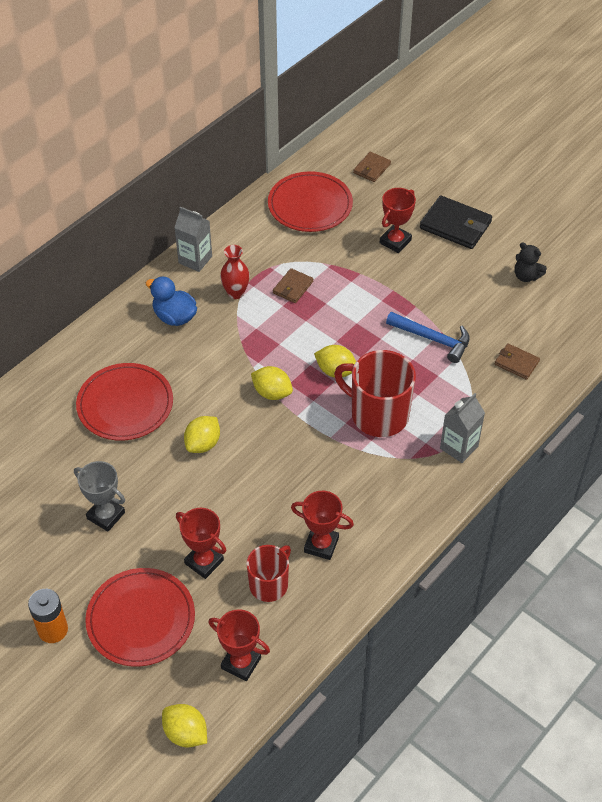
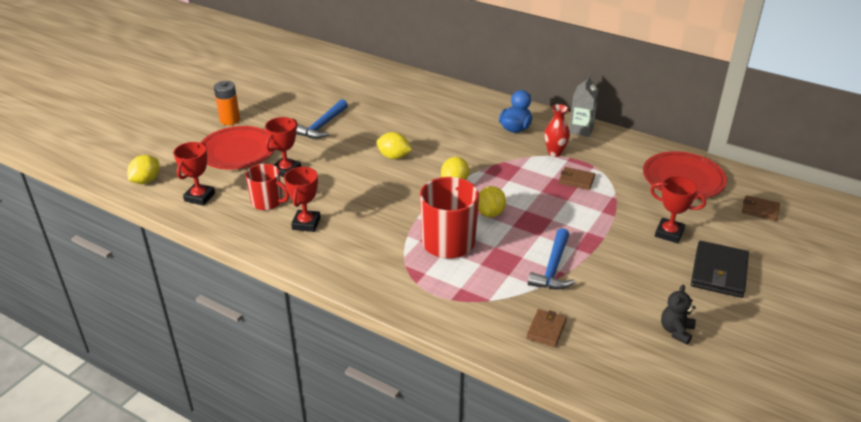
camera: 80 degrees right, 15 degrees down
grey trophy [74,461,125,531] -> blue hammer [296,99,348,139]
red plate [76,363,173,441] -> none
grey carton [440,393,485,463] -> none

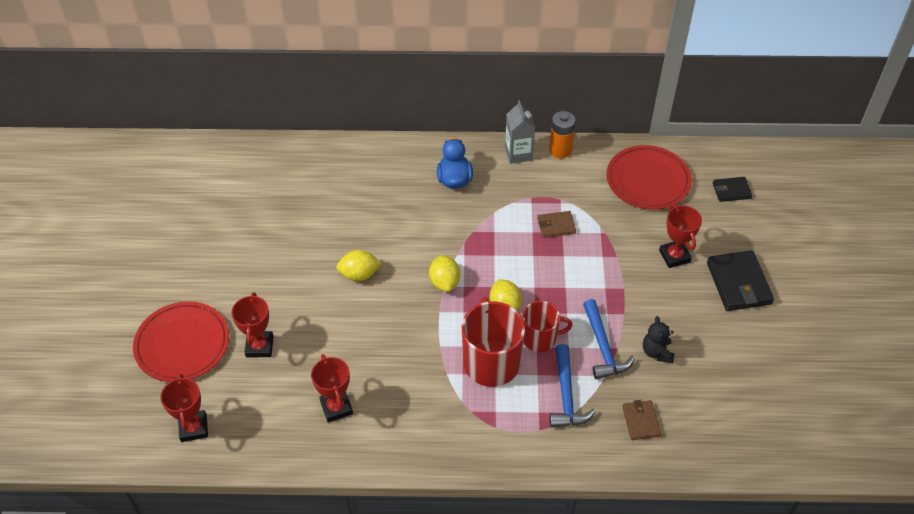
camera: 30 degrees left, 15 degrees up
yellow lemon [127,155,160,184] -> none
orange battery [214,81,240,125] -> orange battery moved to [549,111,576,159]
red mug [246,164,289,210] -> red mug moved to [522,301,573,352]
blue hammer [296,99,348,139] -> blue hammer moved to [549,344,596,428]
red vase [544,104,570,157] -> none
red trophy [650,176,706,243] -> red trophy turned 75 degrees clockwise [659,204,702,268]
black teddy bear [661,285,696,345] -> black teddy bear moved to [643,316,674,363]
brown wallet [742,195,780,221] -> black wallet [713,177,752,202]

